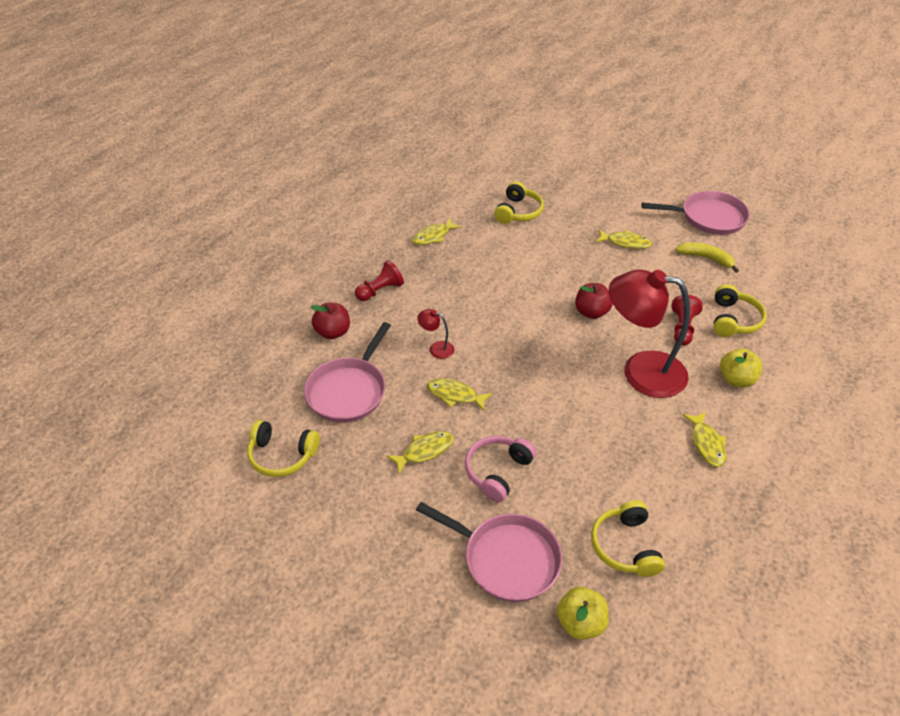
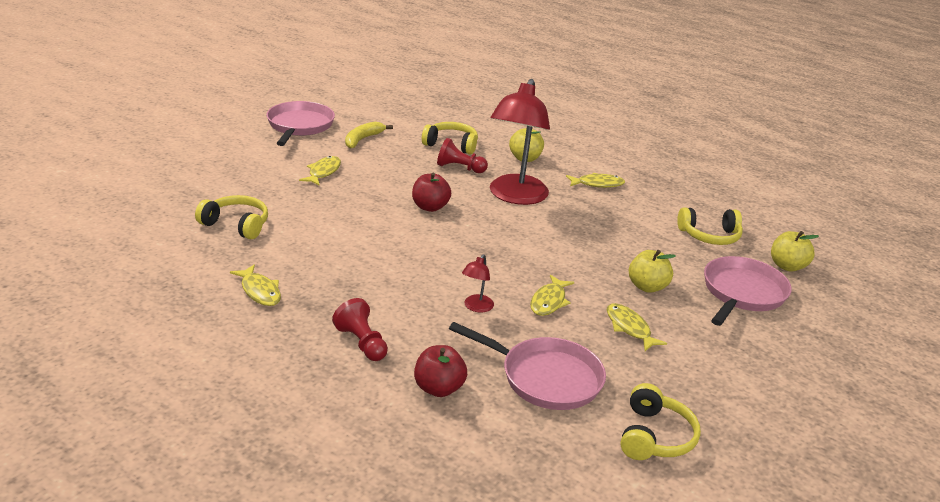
camera: 90 degrees left, 15 degrees down
pink headphones [465,436,536,503] -> yellow apple [629,250,676,293]

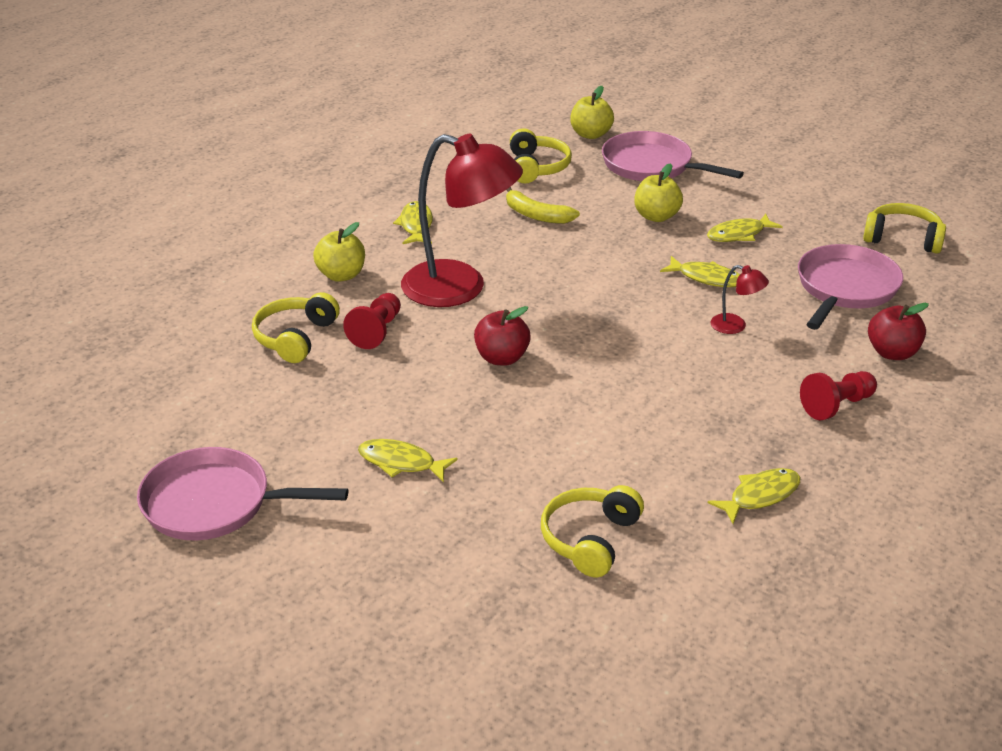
camera: 85 degrees left, 5 degrees up
yellow banana [345,122,393,148] -> yellow banana moved to [506,187,580,224]

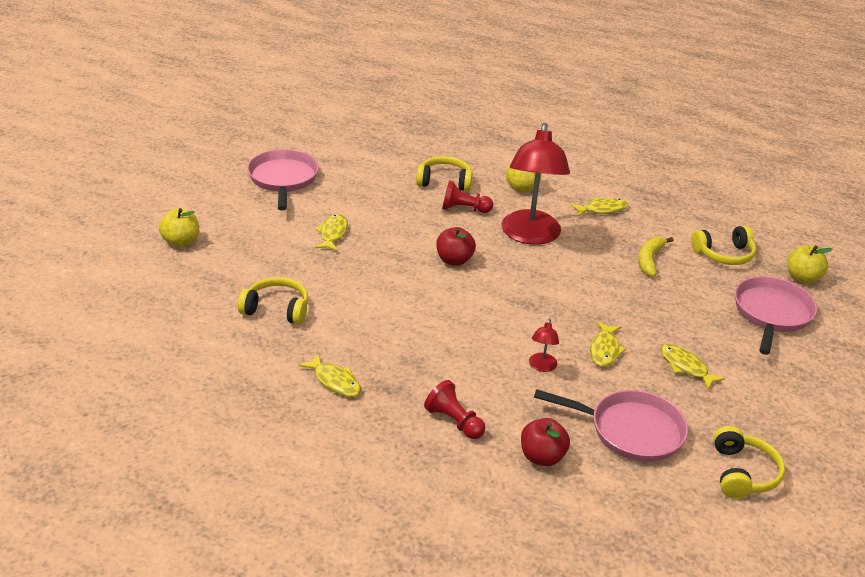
camera: 75 degrees right, 0 degrees up
yellow apple [634,163,683,222] -> yellow apple moved to [159,208,199,247]

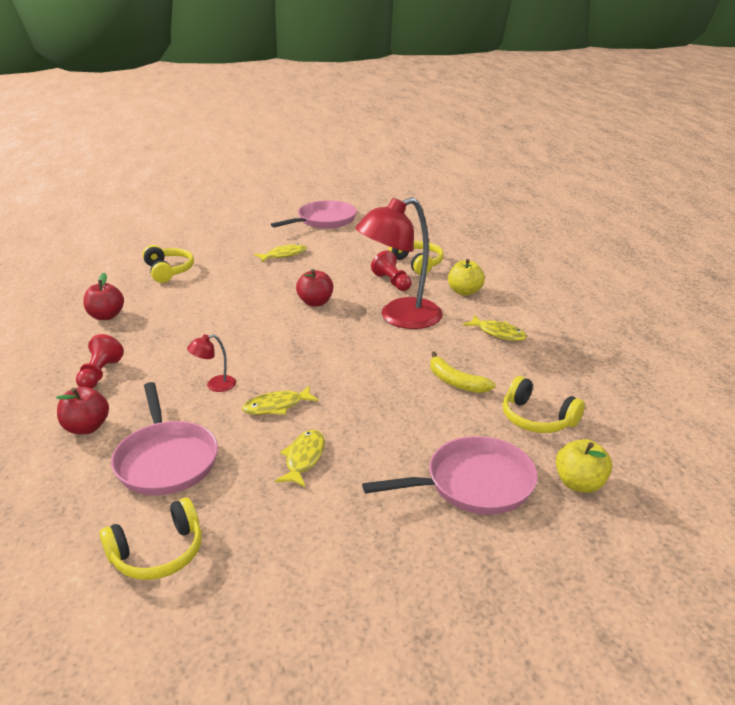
camera: 55 degrees right, 5 degrees down
yellow apple [159,208,199,247] -> none
yellow fish [298,353,361,397] -> red apple [83,273,124,320]
yellow banana [638,237,673,277] -> yellow banana turned 120 degrees counterclockwise [430,352,496,393]

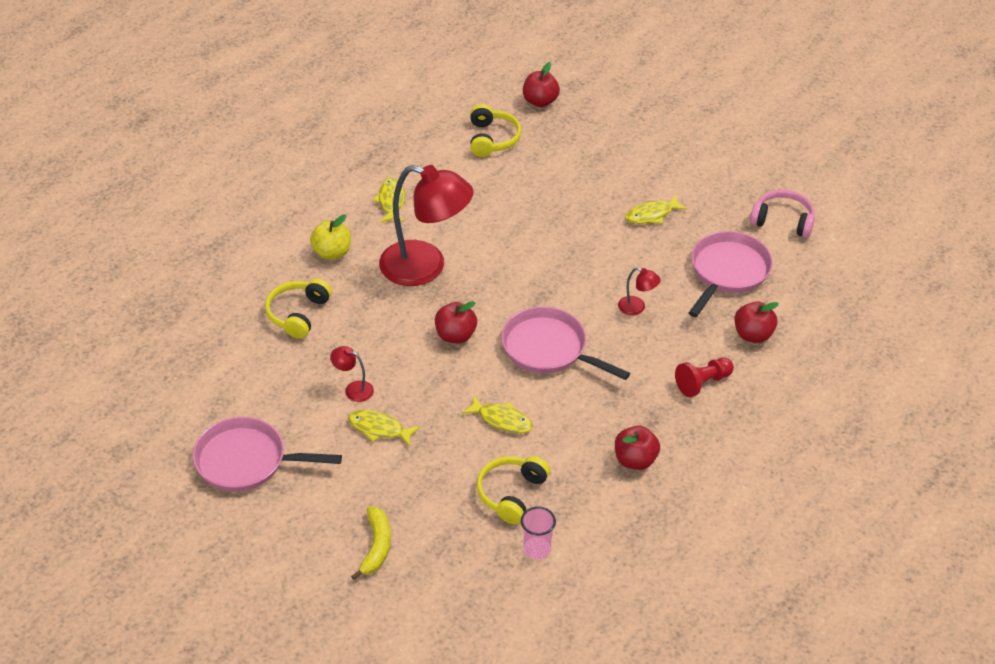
camera: 130 degrees left, 15 degrees up
yellow headphones [100,497,202,580] -> pink headphones [750,190,815,238]
yellow fish [242,386,319,415] -> yellow fish moved to [462,396,533,433]
pink pan [362,436,538,515] -> pink pan moved to [501,307,630,380]
red pawn [371,250,412,291] -> none
yellow banana [430,352,496,393] -> yellow banana moved to [351,506,391,580]
yellow apple [556,439,612,493] -> red apple [523,62,560,107]
none -> red lamp [330,346,374,402]
none -> pink cup [521,506,556,560]

